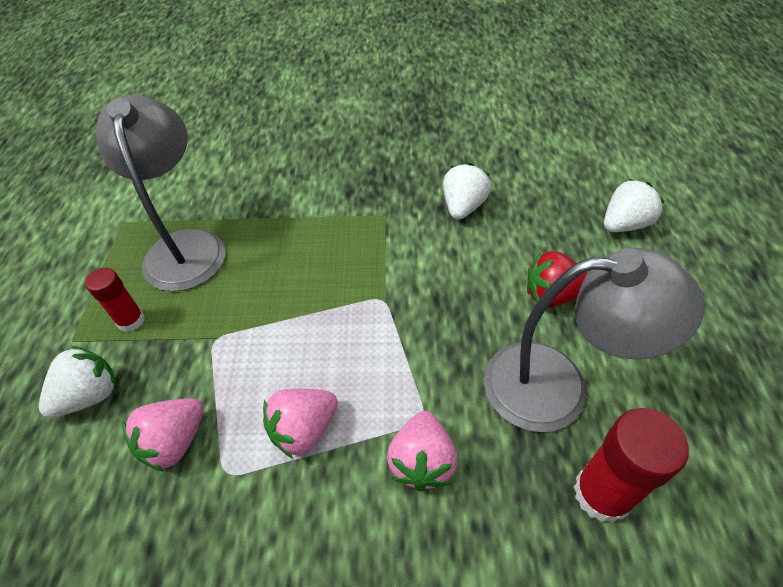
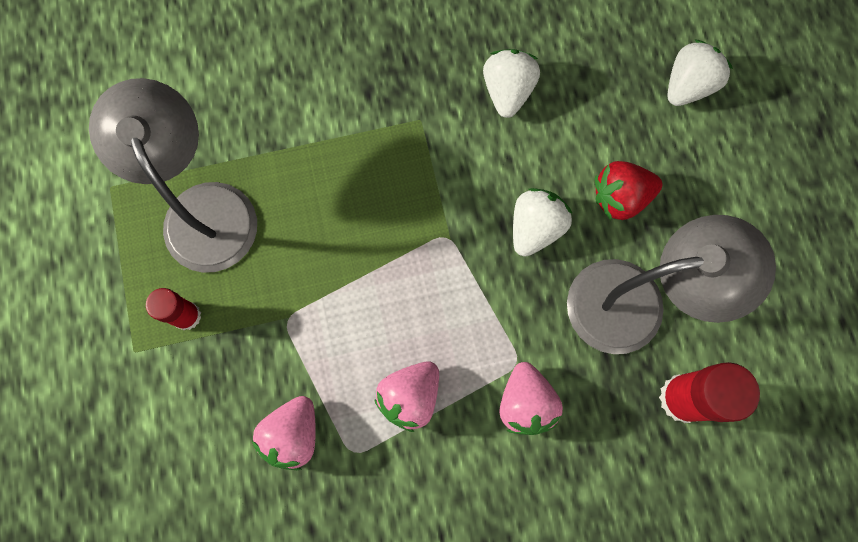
camera: 15 degrees left, 25 degrees up
white strawberry [39,346,116,418] -> white strawberry moved to [513,188,572,257]

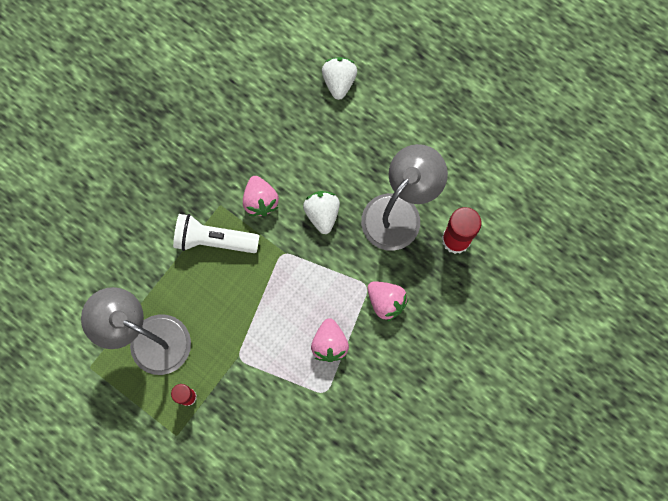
camera: 40 degrees left, 0 degrees up
pink strawberry [251,396,316,470] -> pink strawberry moved to [243,176,279,216]
white strawberry [483,49,540,118] -> none
red strawberry [595,161,663,220] -> none
none -> white flashlight [173,214,259,253]

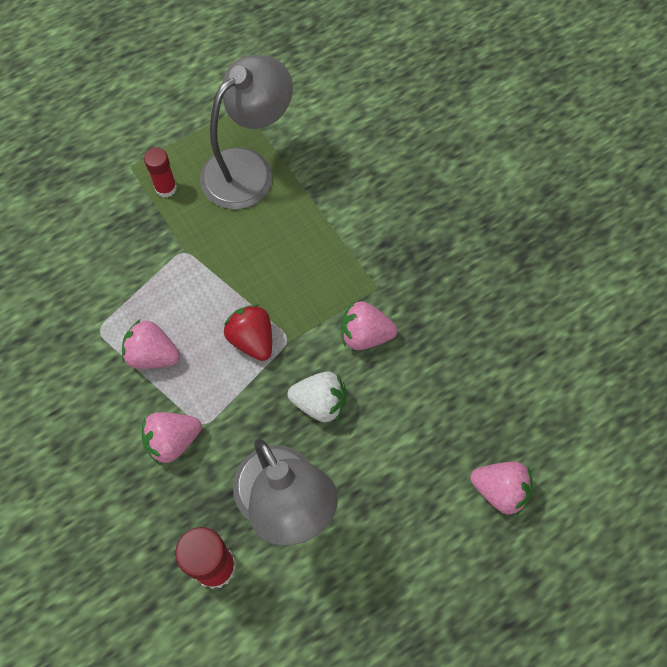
camera: 110 degrees right, 10 degrees down
white flashlight [173,214,259,253] -> none
white strawberry [322,57,357,100] -> pink strawberry [470,462,532,515]
none -> red strawberry [224,304,272,361]

